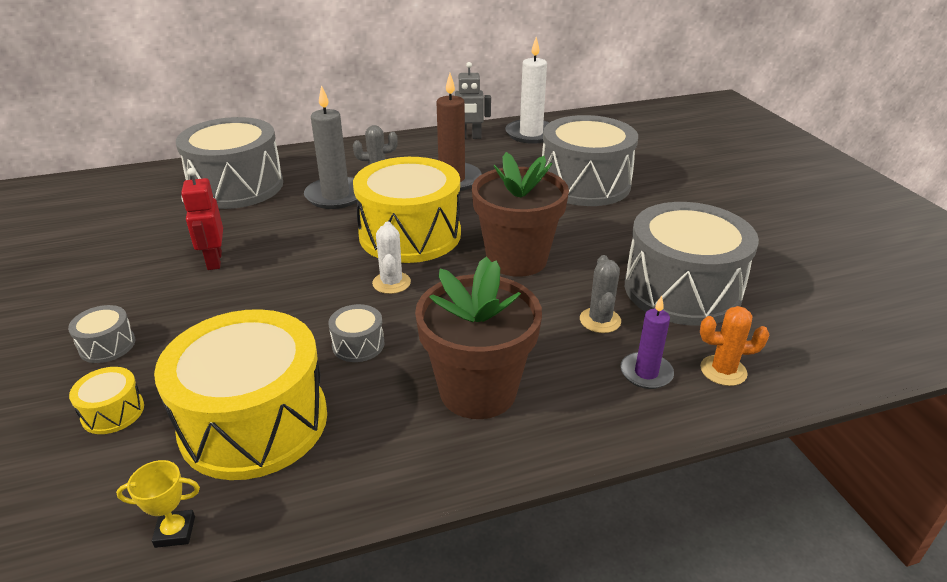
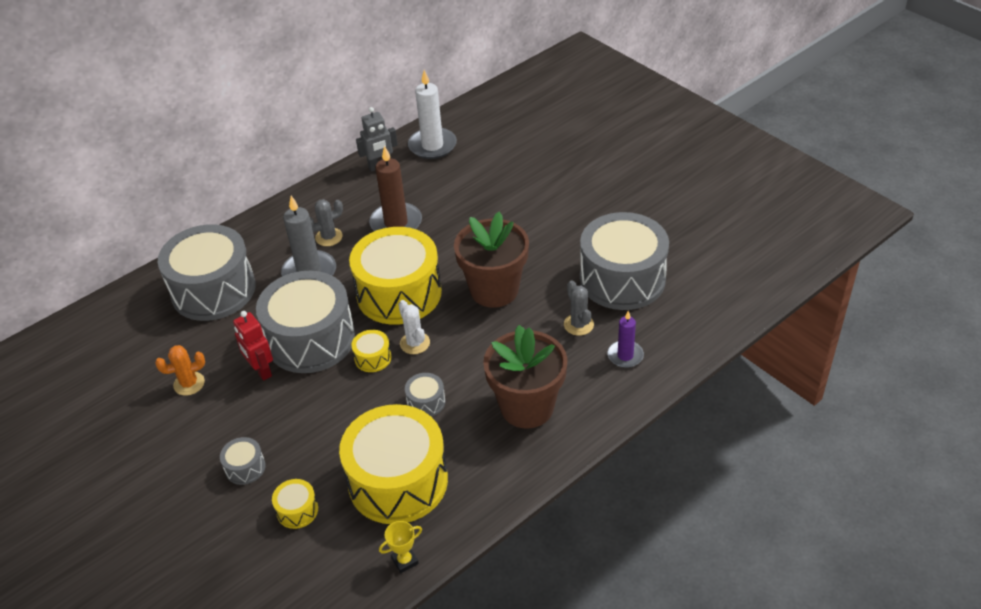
camera: 20 degrees left, 10 degrees up
grey drum [542,115,638,206] -> grey drum moved to [256,271,355,373]
orange cactus [700,306,769,386] -> orange cactus moved to [155,345,205,396]
none -> yellow drum [352,330,391,372]

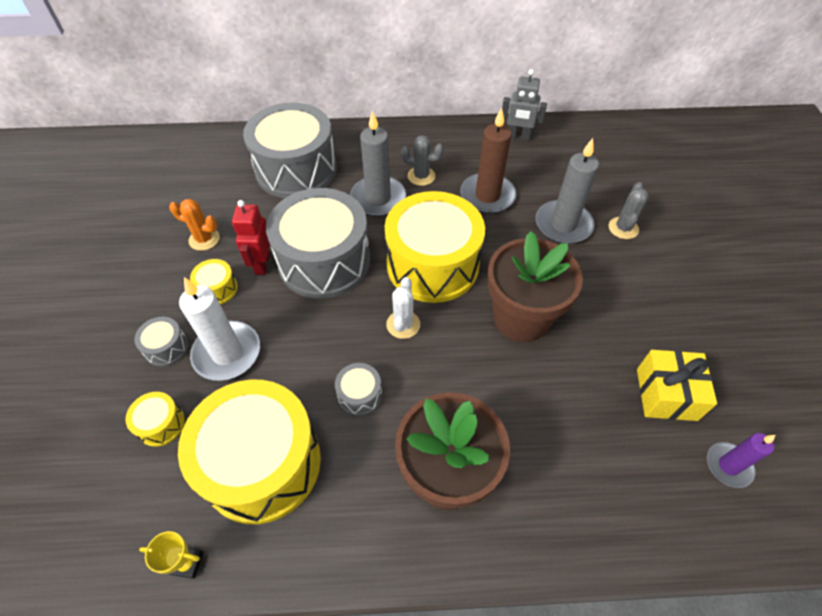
camera: 35 degrees right, 10 degrees up
yellow drum [352,330,391,372] -> yellow drum moved to [190,259,238,304]
white candle [408,70,457,159] -> white candle moved to [179,277,260,381]
grey cactus [564,280,594,336] -> grey cactus moved to [609,182,649,239]
grey drum [580,212,669,310] -> yellow gift [637,350,717,421]
purple candle [608,311,644,368] -> purple candle moved to [707,433,775,488]
none -> grey candle [536,138,599,244]

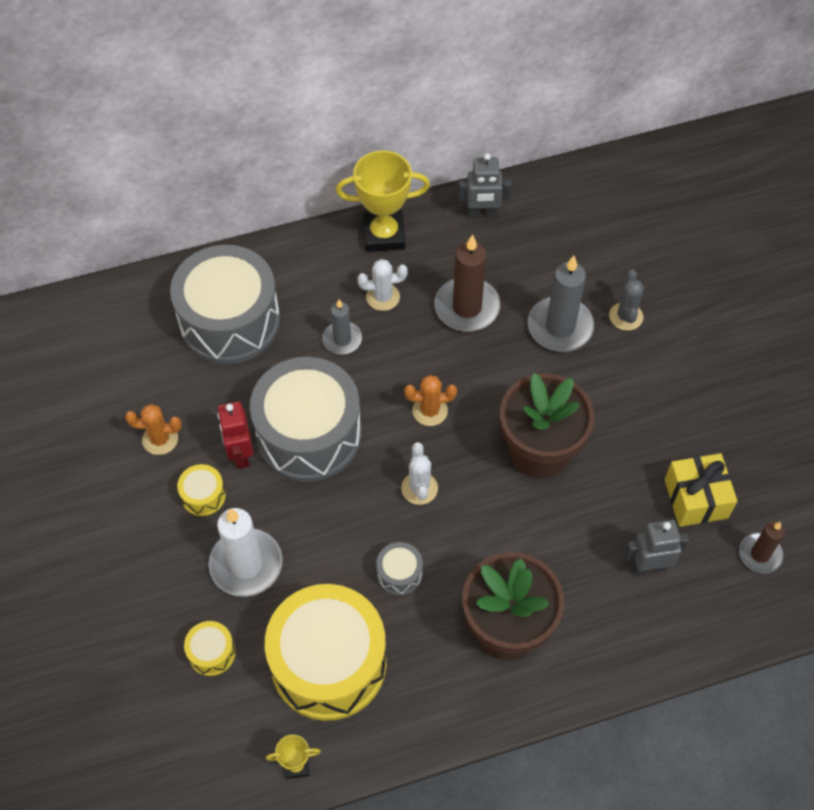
camera: 15 degrees left, 5 degrees up
grey drum [135,317,188,367] -> none
grey candle [350,111,406,217] -> grey candle [322,299,362,355], size x0.60
yellow drum [385,191,485,303] -> orange cactus [404,375,457,426]
grey cactus [401,135,444,186] -> white cactus [357,259,408,311]
purple candle [707,433,775,488] -> brown candle [739,521,785,573]
none -> yellow trophy [336,151,430,252]
none -> grey robot [624,519,689,575]

